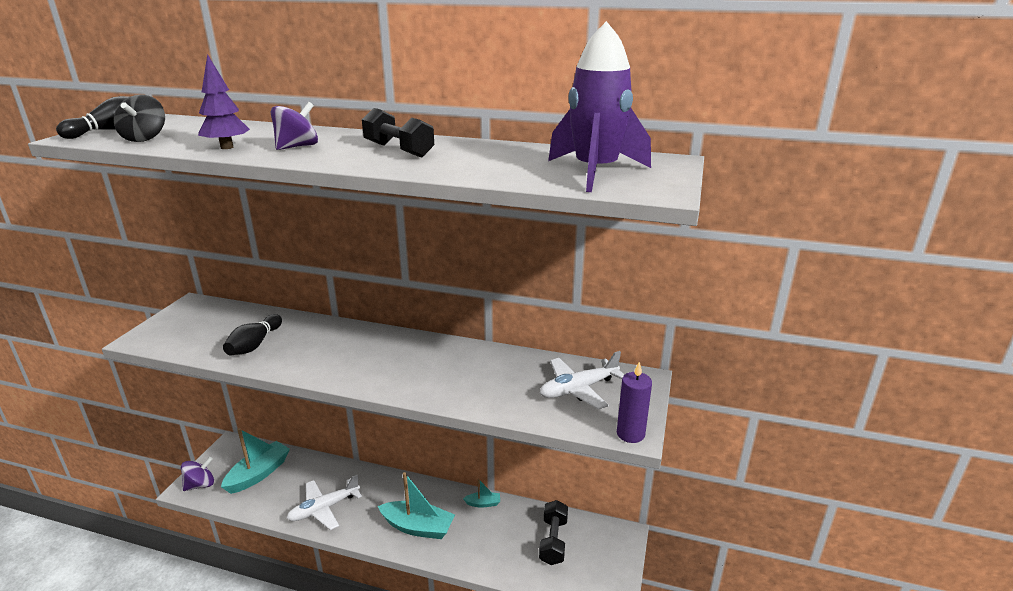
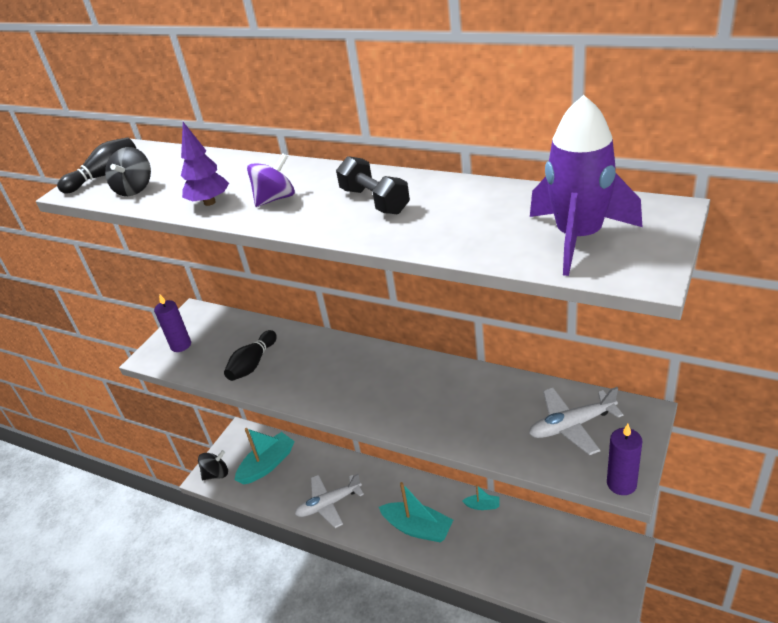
camera: 15 degrees right, 10 degrees up
purple spinning top [181,457,214,491] -> black spinning top [198,450,228,480]
black dumbbell [539,500,568,565] -> none
none -> purple candle [154,294,191,352]

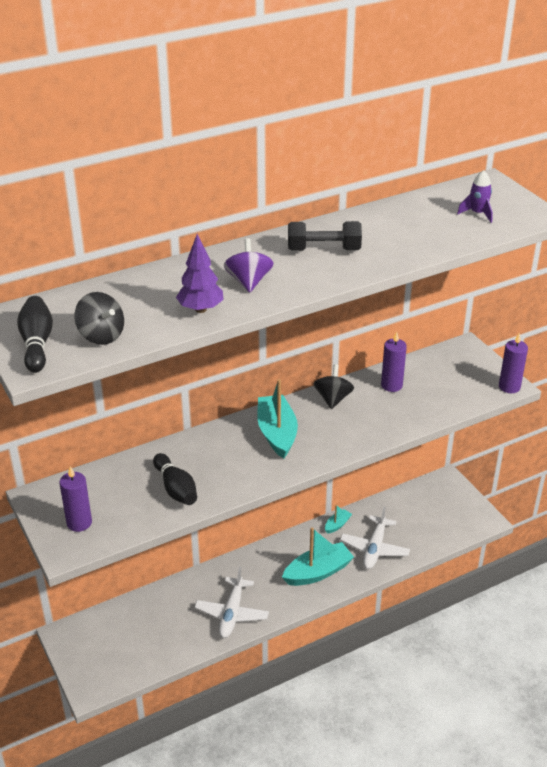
camera: 60 degrees left, 0 degrees up
black spinning top [198,450,228,480] -> black spinning top moved to [314,364,354,409]
turquoise boat [234,428,295,484] -> turquoise boat moved to [257,379,298,458]
white plane [529,387,623,455] -> white plane moved to [340,506,410,569]
purple rocket [530,95,642,276] -> purple rocket [457,170,493,223], size x0.45
none -> purple candle [381,332,407,392]

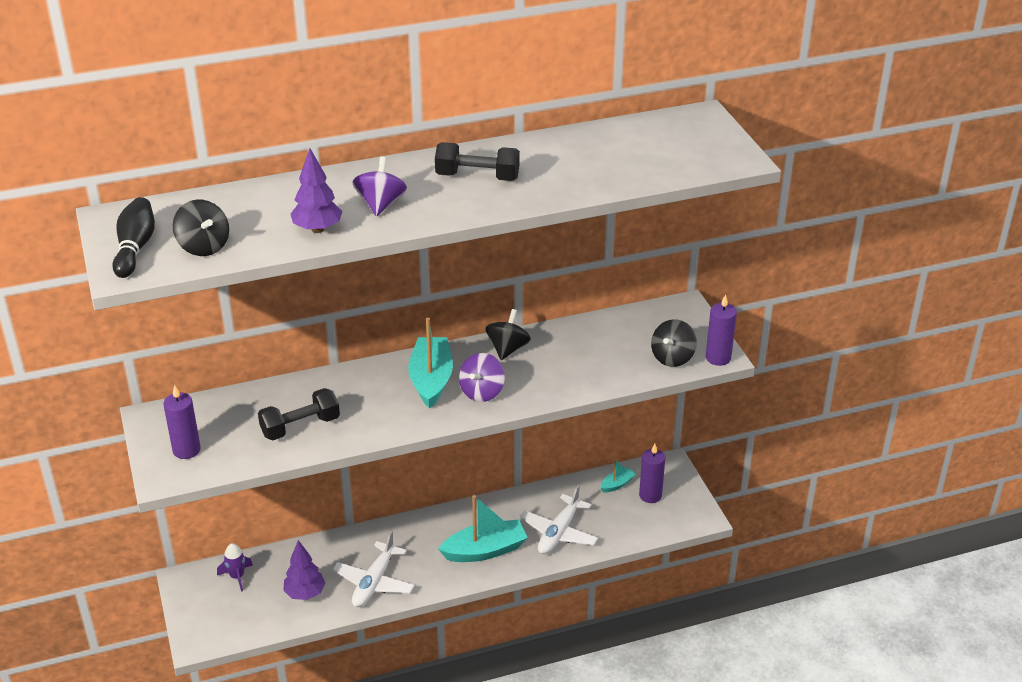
camera: 10 degrees right, 0 degrees up
black bowling pin [153,453,197,505] -> black dumbbell [258,388,340,440]
turquoise boat [325,505,352,534] -> turquoise boat moved to [600,459,636,492]
purple candle [381,332,407,392] -> purple candle moved to [639,444,665,503]
purple rocket [457,170,493,223] -> purple rocket moved to [217,543,253,592]
none -> purple tree [283,540,325,600]
none -> purple spinning top [459,353,505,402]
none -> black spinning top [651,319,697,367]

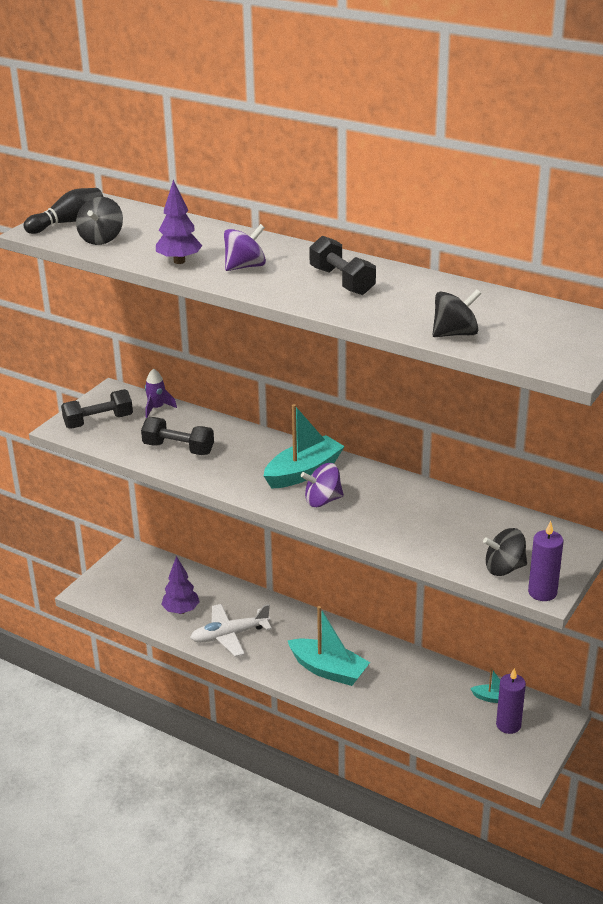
camera: 50 degrees right, 5 degrees down
purple candle [163,385,201,459] -> black dumbbell [61,389,133,429]
purple rocket [217,543,253,592] -> purple rocket moved to [145,368,177,418]
black spinning top [485,309,531,360] -> black spinning top moved to [432,289,482,337]
white plane [520,485,598,554] -> none

